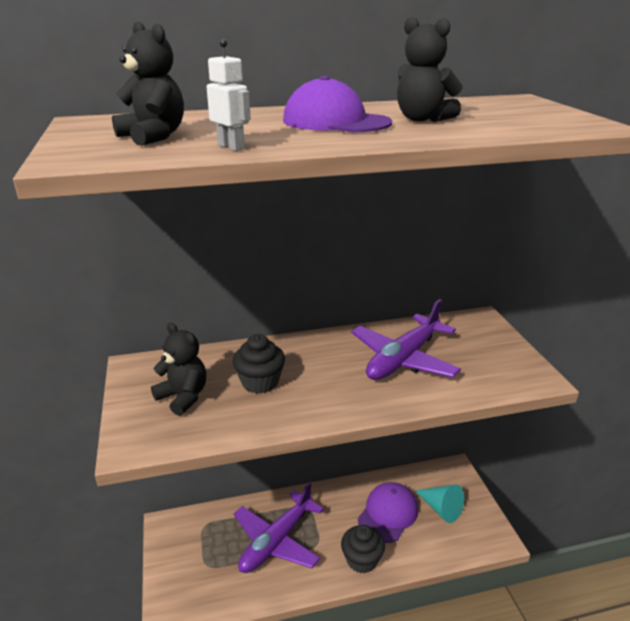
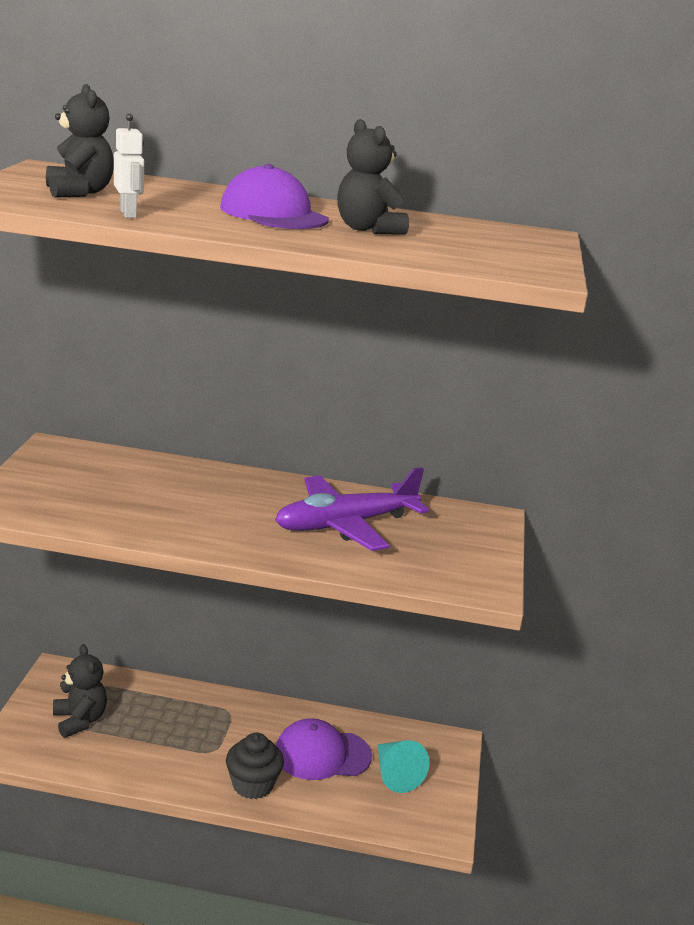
camera: 20 degrees right, 5 degrees down
black teddy bear [151,323,206,416] -> black teddy bear moved to [53,644,107,738]
black cupcake [233,334,285,394] -> none
purple plane [234,482,324,573] -> none
purple cap [358,482,418,543] -> purple cap turned 150 degrees counterclockwise [276,718,372,780]

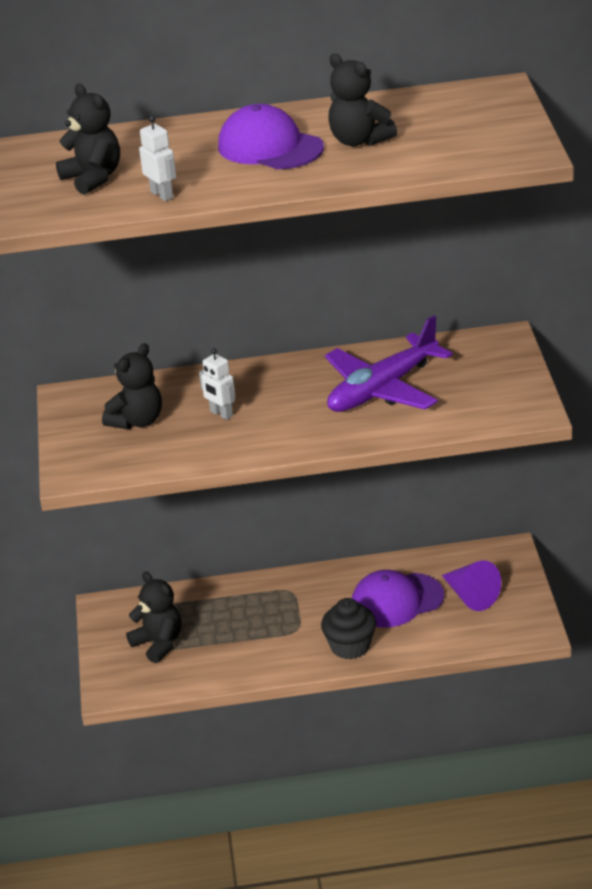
camera: 10 degrees left, 10 degrees up
turquoise cone [377,740,429,793] -> purple cone [442,560,501,611]
none -> black teddy bear [102,343,162,430]
none -> white robot [199,348,235,420]

